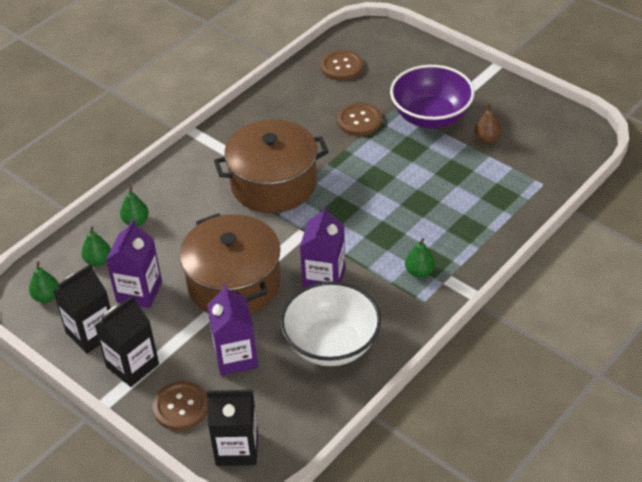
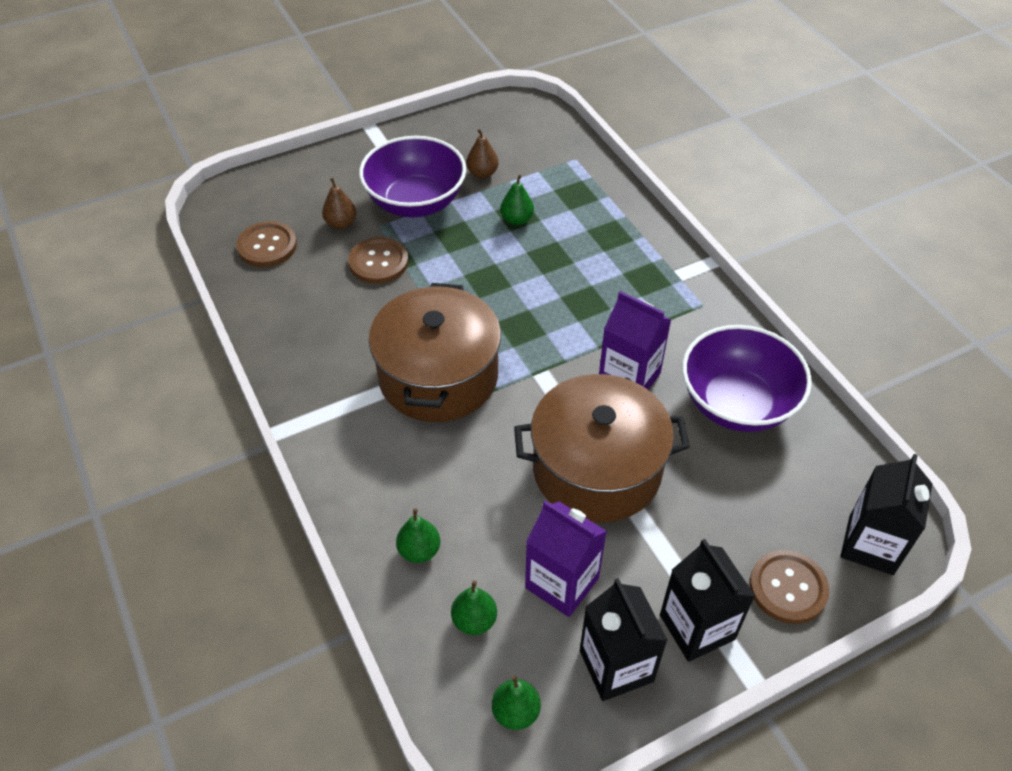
camera: 70 degrees left, 5 degrees up
purple carton [207,284,258,376] -> none
white bowl [280,281,381,366] -> purple bowl [682,325,812,432]
green pear [405,238,435,278] -> green pear moved to [500,174,534,225]
none -> brown pear [322,178,356,229]

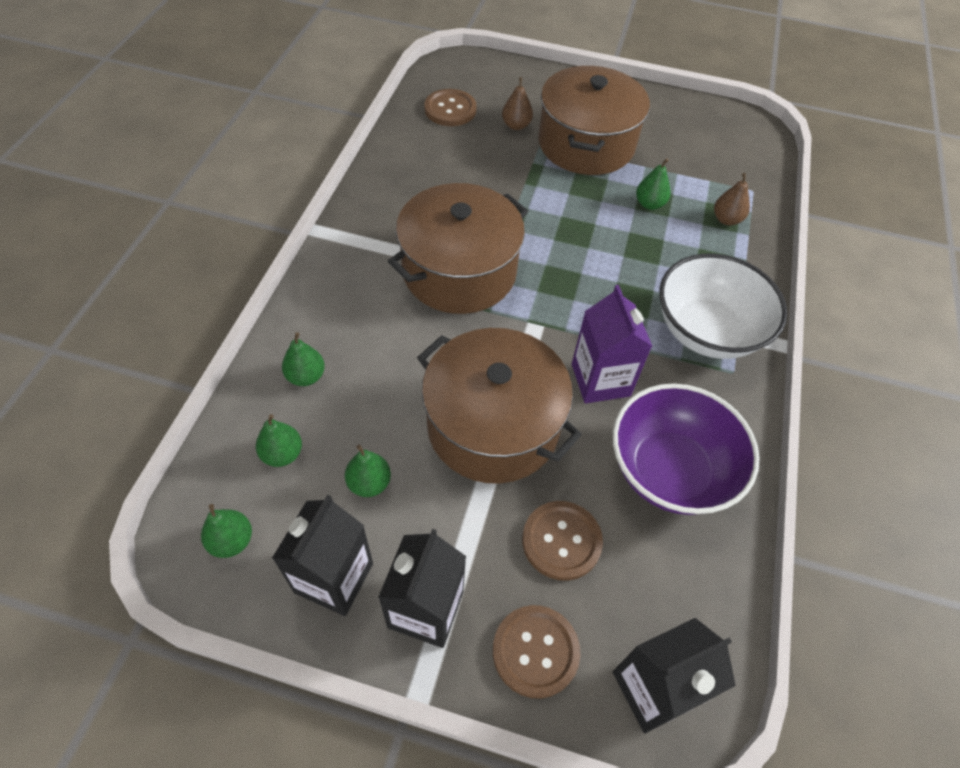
camera: 40 degrees right, 5 degrees up
brown button [348,237,409,284] -> brown button moved to [522,501,603,581]
purple bowl [359,136,466,217] -> brown pot [538,66,650,175]
brown pear [466,129,499,178] -> brown pear moved to [714,173,750,225]
purple carton [525,500,607,617] -> green pear [345,445,391,497]
none -> white bowl [660,253,787,359]

